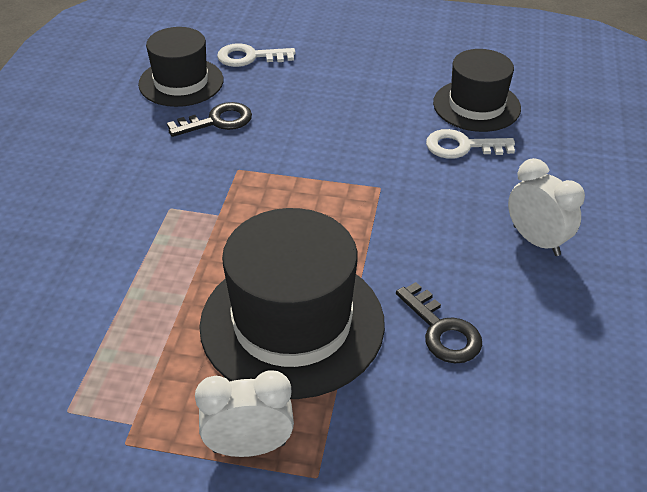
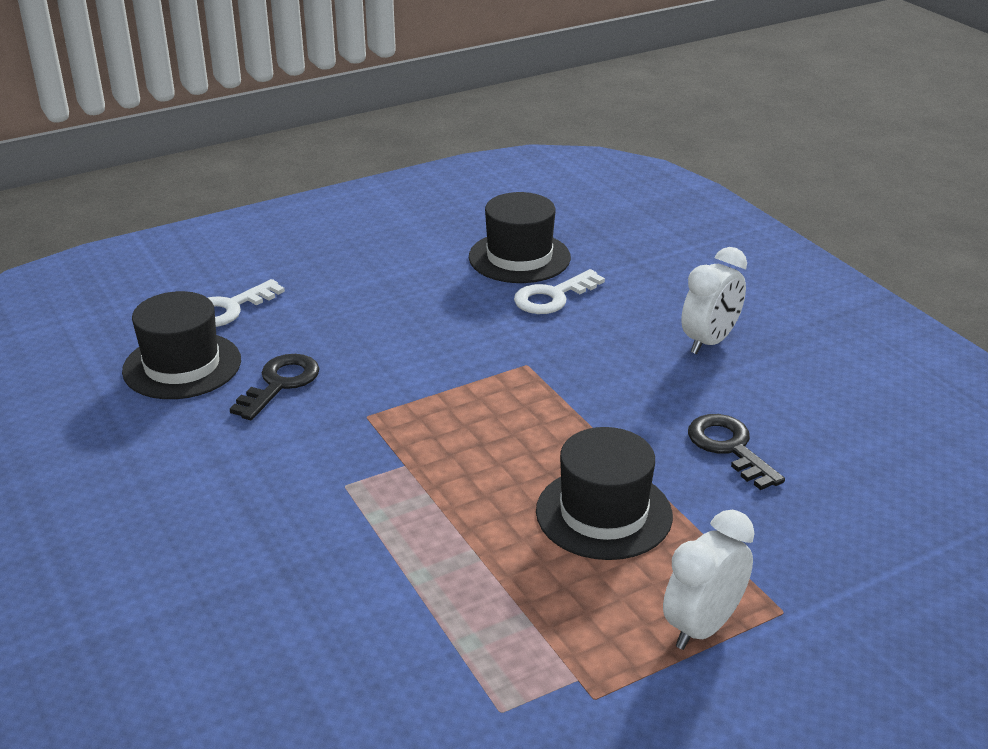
camera: 40 degrees left, 10 degrees down
black hat [199,208,385,399] -> black hat [536,427,673,560], size x0.62
black key [396,282,482,363] -> black key turned 135 degrees counterclockwise [688,414,785,490]
white clock [508,158,585,256] -> white clock turned 120 degrees clockwise [681,247,747,354]

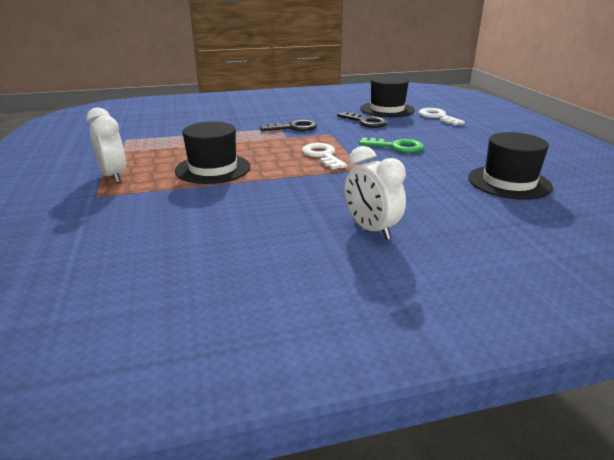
camera: 105 degrees right, 5 degrees down
white key [514,269,605,314] -> white key moved to [302,143,347,169]
black key [688,414,785,490] -> black key moved to [260,120,317,131]
none -> green key [359,138,424,153]

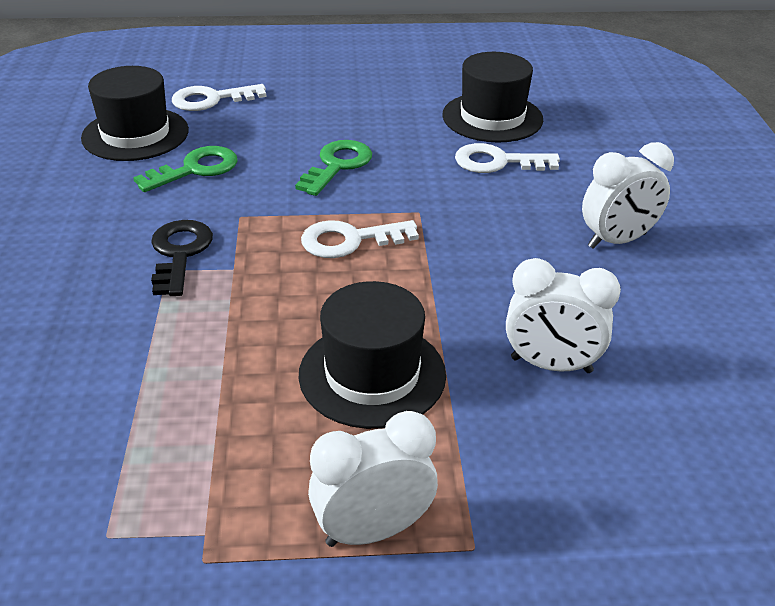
camera: 80 degrees left, 10 degrees up
black key [337,112,387,128] -> green key [133,146,238,192]
none -> white key [455,143,560,173]
none -> white clock [506,258,621,373]

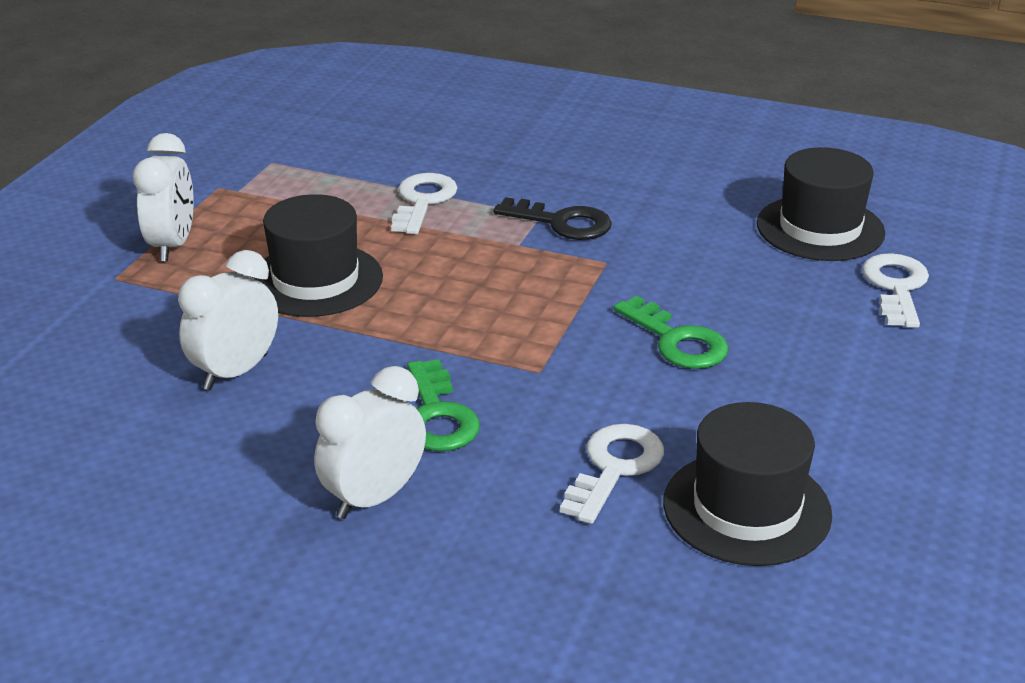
camera: 115 degrees right, 5 degrees down
green key [133,146,238,192] -> green key moved to [407,359,480,451]
white key [301,220,419,258] -> white key moved to [391,173,458,234]
white clock [582,142,674,249] -> white clock turned 45 degrees clockwise [314,366,426,519]

